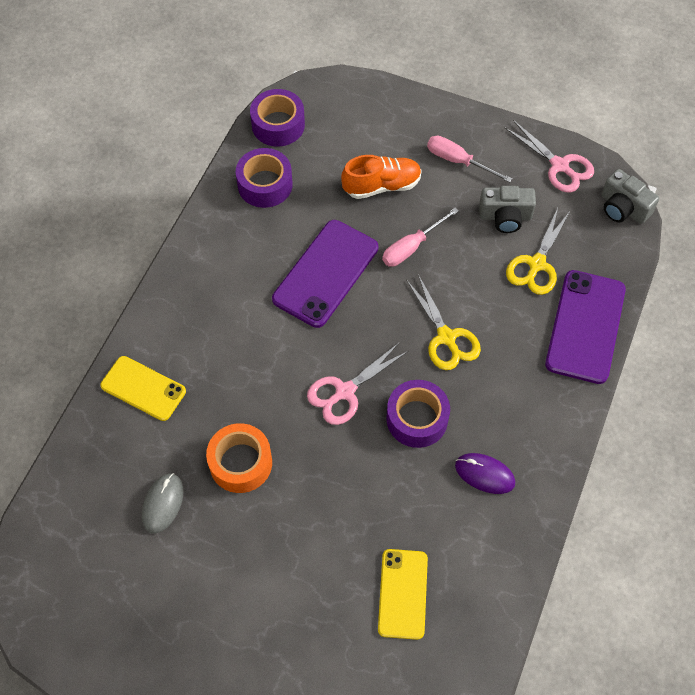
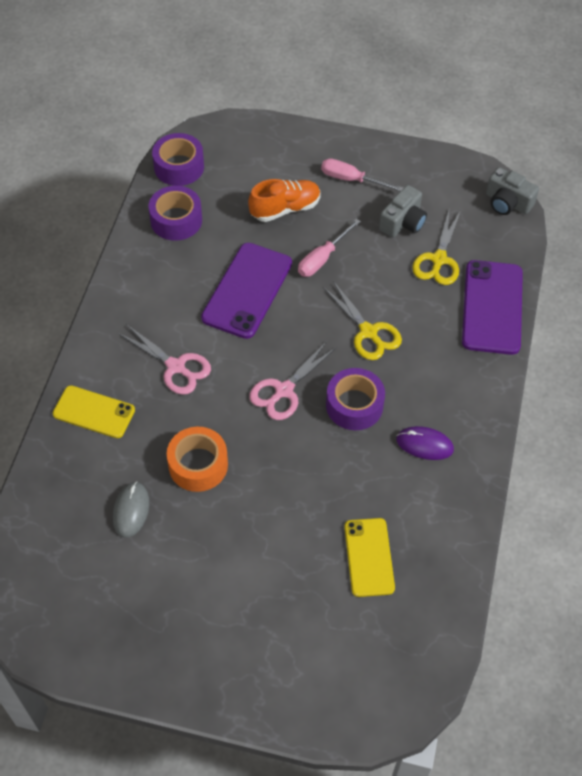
camera: 10 degrees left, 5 degrees down
grey camera [479,186,536,233] -> grey camera turned 45 degrees counterclockwise [379,185,427,237]
pink scissors [505,120,594,192] -> pink scissors moved to [118,324,211,395]

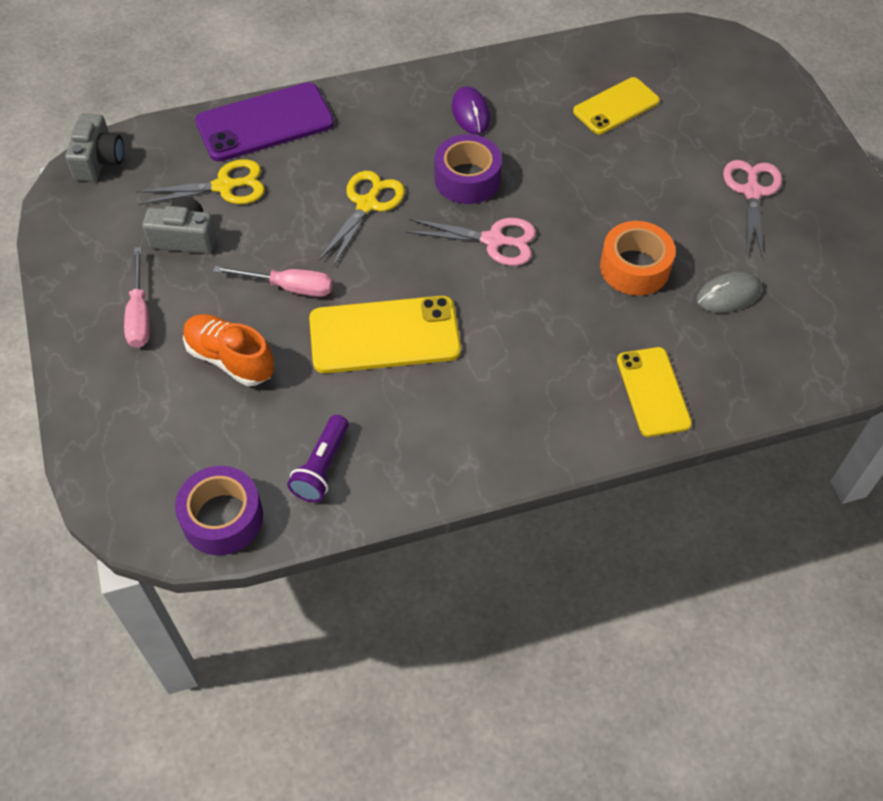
camera: 120 degrees left, 0 degrees up
pink scissors [118,324,211,395] -> pink scissors moved to [723,160,782,257]
purple tape [148,186,202,241] -> purple flashlight [287,415,349,502]
purple phone [201,243,292,339] -> yellow phone [309,296,461,373]

